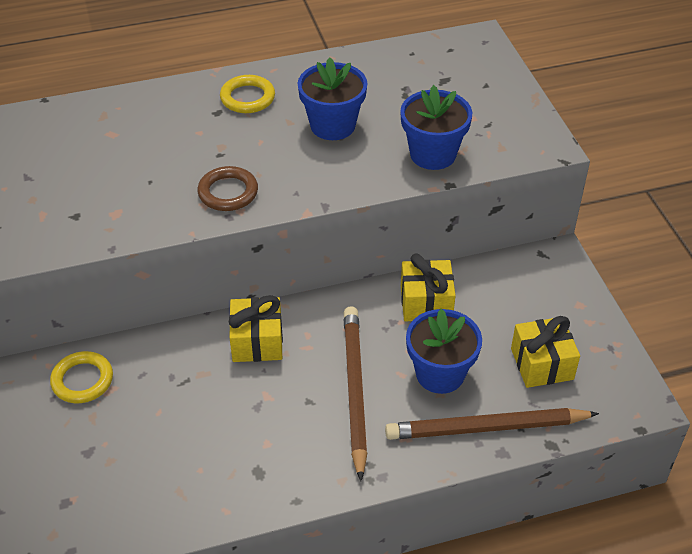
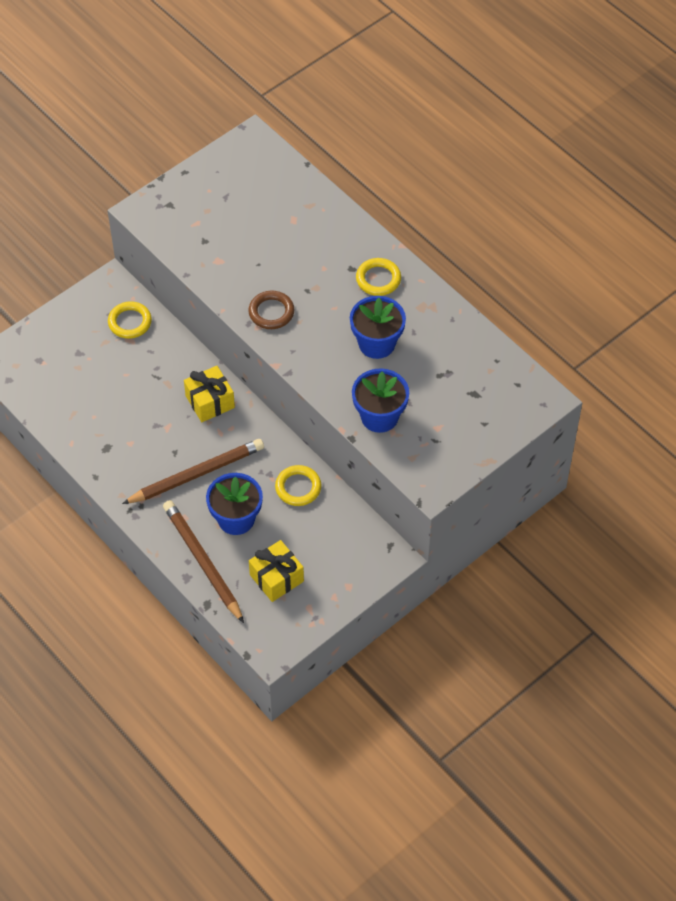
camera: 65 degrees right, 10 degrees up
yellow gift [401,253,456,321] -> yellow ring [275,465,321,506]

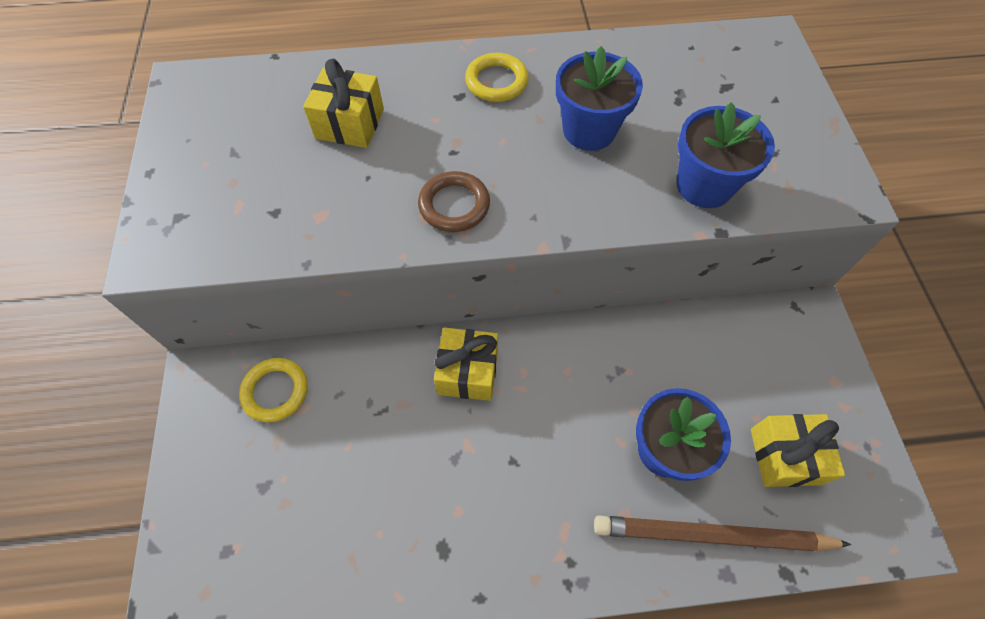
camera: 55 degrees left, 5 degrees up
brown pencil [122,439,264,504] -> none
yellow ring [275,465,321,506] -> none
none -> yellow gift [303,59,384,148]

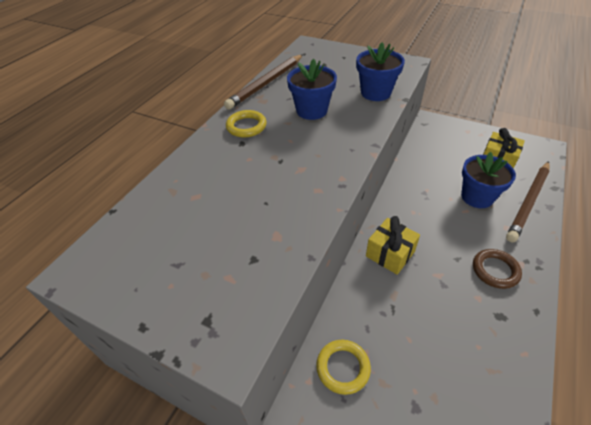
camera: 55 degrees left, 15 degrees down
yellow gift [303,59,384,148] -> none
brown ring [418,171,490,232] -> brown ring moved to [473,249,522,289]
none -> brown pencil [224,54,303,109]

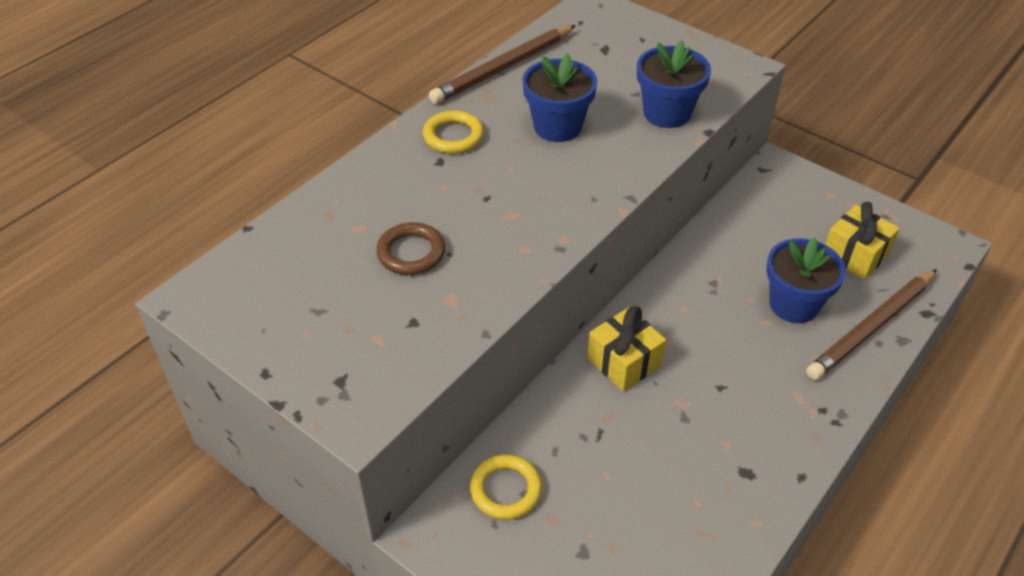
camera: 10 degrees right, 0 degrees up
brown ring [473,249,522,289] -> brown ring moved to [376,222,445,275]

